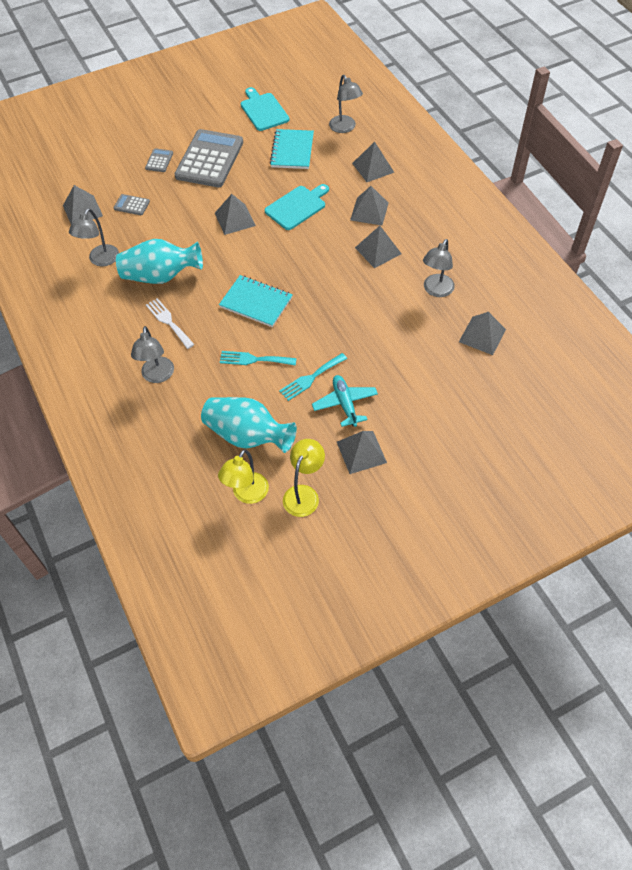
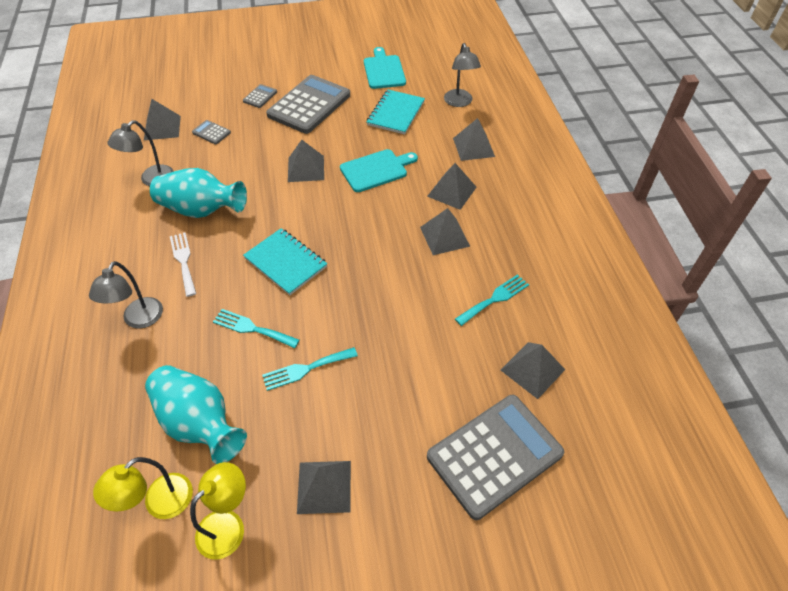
camera: 15 degrees right, 5 degrees down
turquoise plane [312,375,378,427] -> none
grey lamp [423,239,455,297] -> turquoise fork [455,274,529,326]
none -> grey calculator [427,395,564,520]

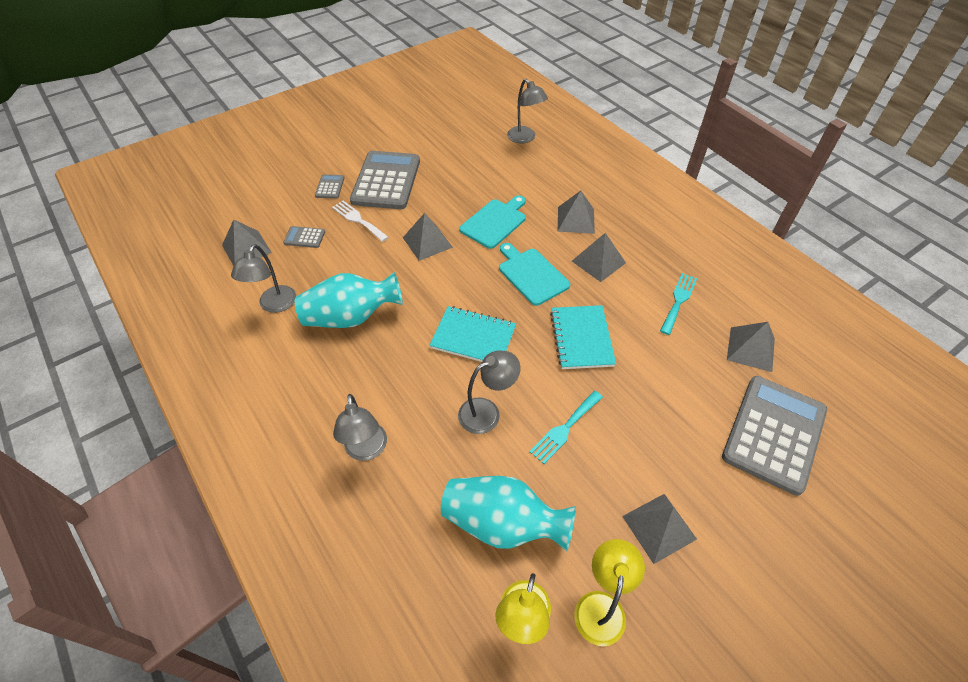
camera: 25 degrees left, 0 degrees up
white fork [170,232,196,297] -> white fork moved to [332,201,389,242]
turquoise fork [213,309,300,348] -> grey lamp [458,351,520,434]
turquoise cutting board [364,47,406,89] -> turquoise cutting board moved to [499,243,570,306]
turquoise notebook [366,90,425,135] -> turquoise notebook moved to [550,305,616,369]
grey pyramid [453,118,495,161] -> none

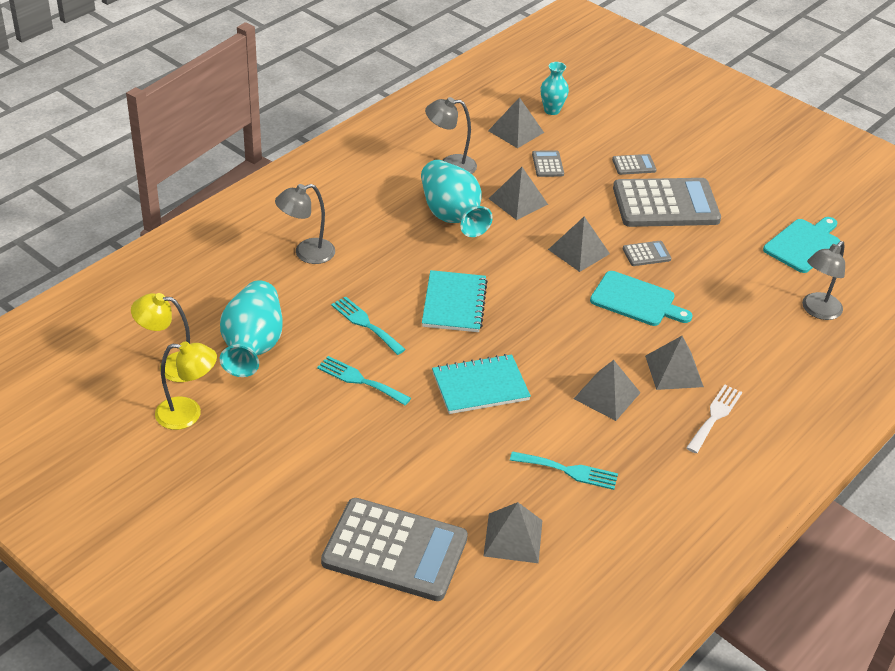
camera: 75 degrees right, 10 degrees down
white fork [332,201,389,242] -> white fork moved to [686,385,742,453]
grey lamp [458,351,520,434] -> turquoise fork [331,296,406,355]
turquoise cutting board [499,243,570,306] -> turquoise cutting board moved to [763,217,840,273]
grey pyramid [622,494,697,564] -> grey pyramid moved to [489,167,548,220]
none -> turquoise vase [541,62,569,115]
none -> grey calculator [623,241,671,266]

